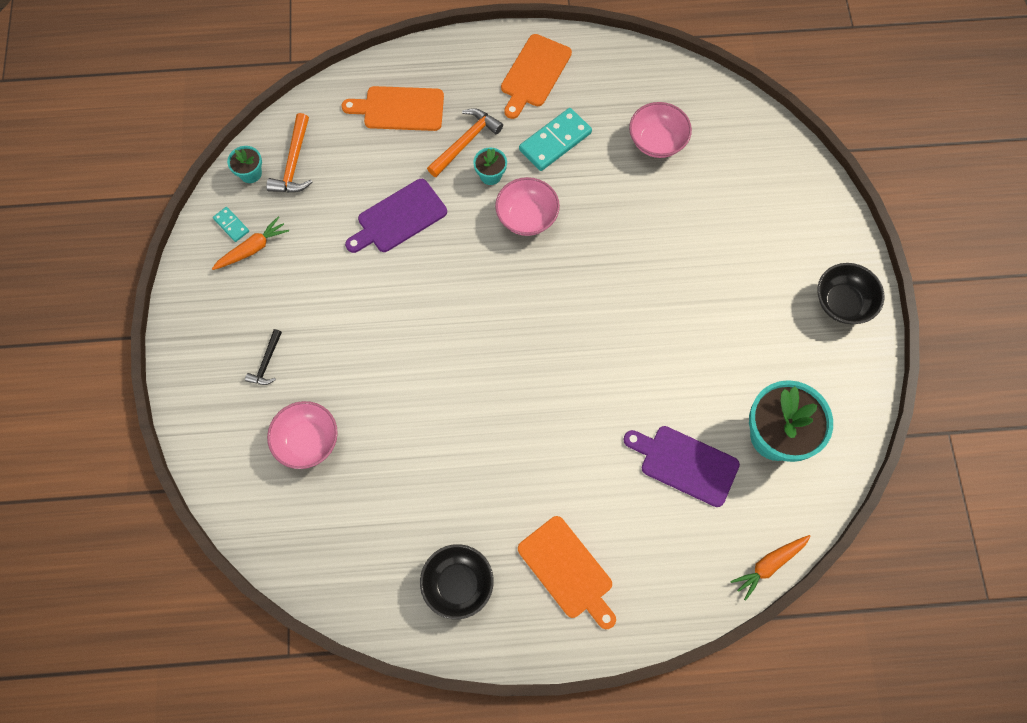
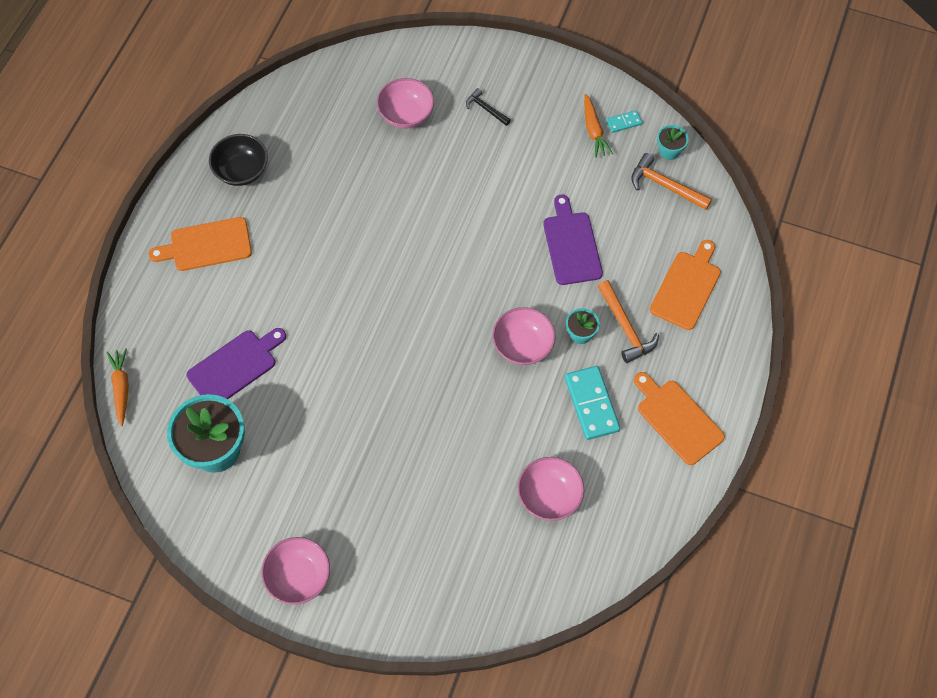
camera: 115 degrees right, 5 degrees down
black bowl [818,263,885,324] -> pink bowl [261,537,330,605]

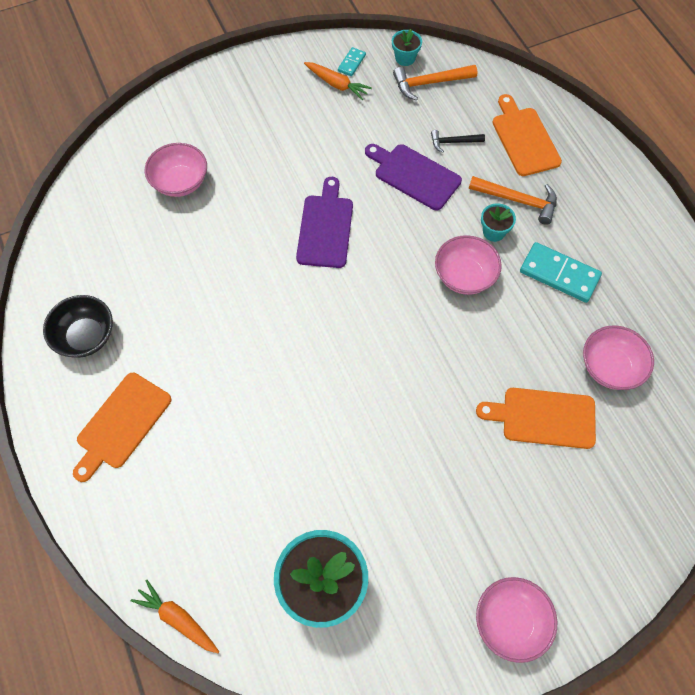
camera: 45 degrees left, 0 degrees up
purple cutting board [186,328,286,399] -> purple cutting board moved to [296,177,353,268]
black hammer [466,88,511,126] -> black hammer moved to [431,130,485,153]
orange cutting board [634,372,725,465] -> orange cutting board moved to [476,388,596,449]

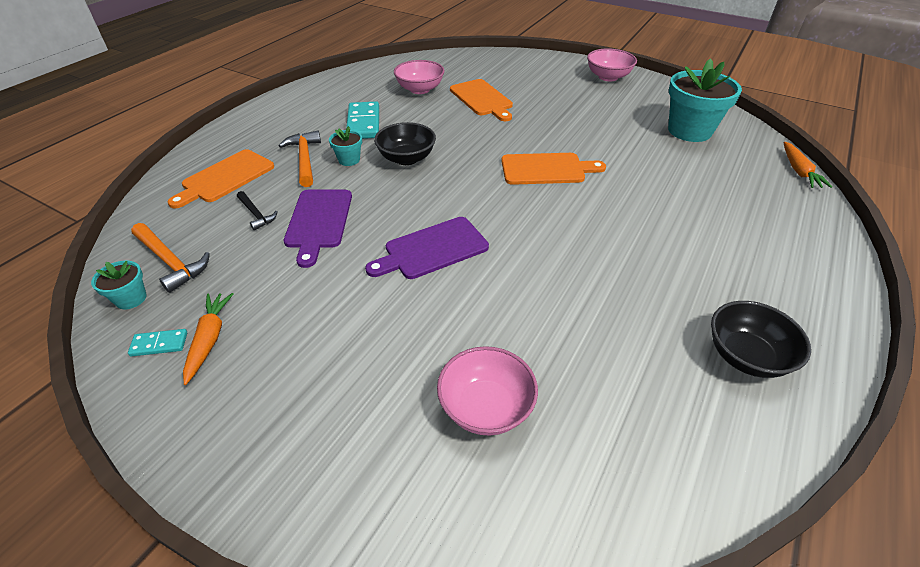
camera: 125 degrees left, 20 degrees down
orange cutting board [73,373,171,482] -> orange cutting board moved to [502,153,606,185]
pink bowl [435,235,502,295] -> black bowl [374,122,436,165]

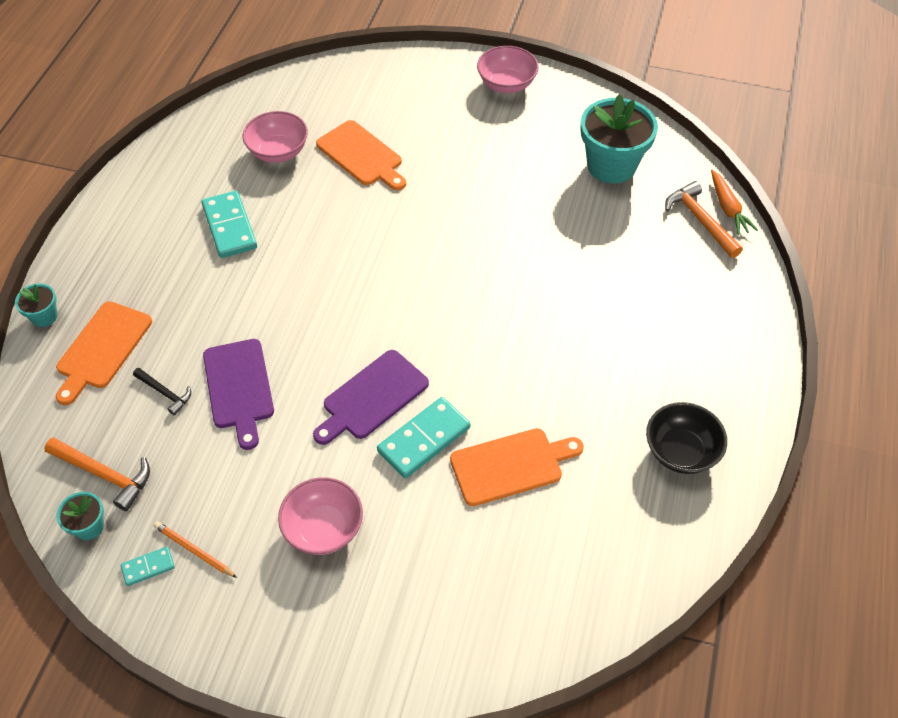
camera: 15 degrees left, 10 degrees up
orange carrot [183,293,233,385] -> orange pencil [154,521,237,578]
orange hammer [279,131,321,187] -> orange hammer moved to [665,181,743,258]
turquoise flower pot [329,126,362,166] -> turquoise flower pot moved to [15,284,58,327]
black bowl [374,122,436,165] -> none
pink bowl [437,346,538,436] -> pink bowl moved to [278,477,363,555]
orange cutting board [502,153,606,185] -> orange cutting board moved to [450,428,584,506]
none -> turquoise domino [377,397,470,479]

